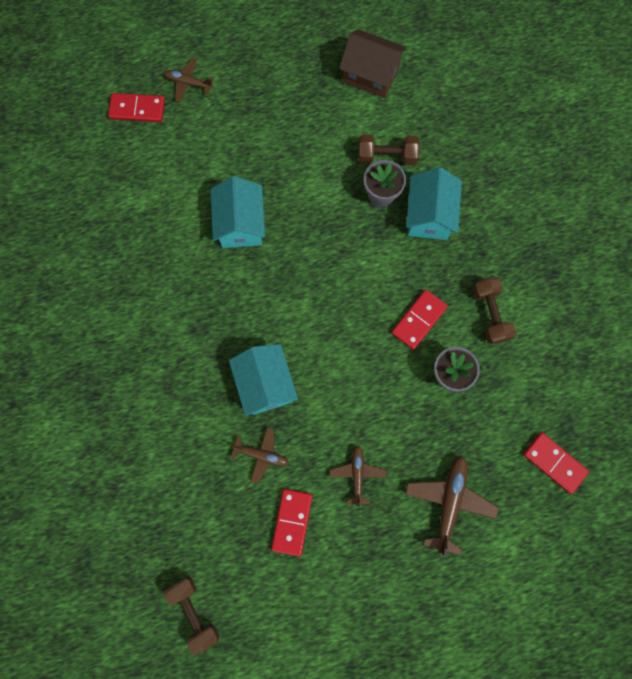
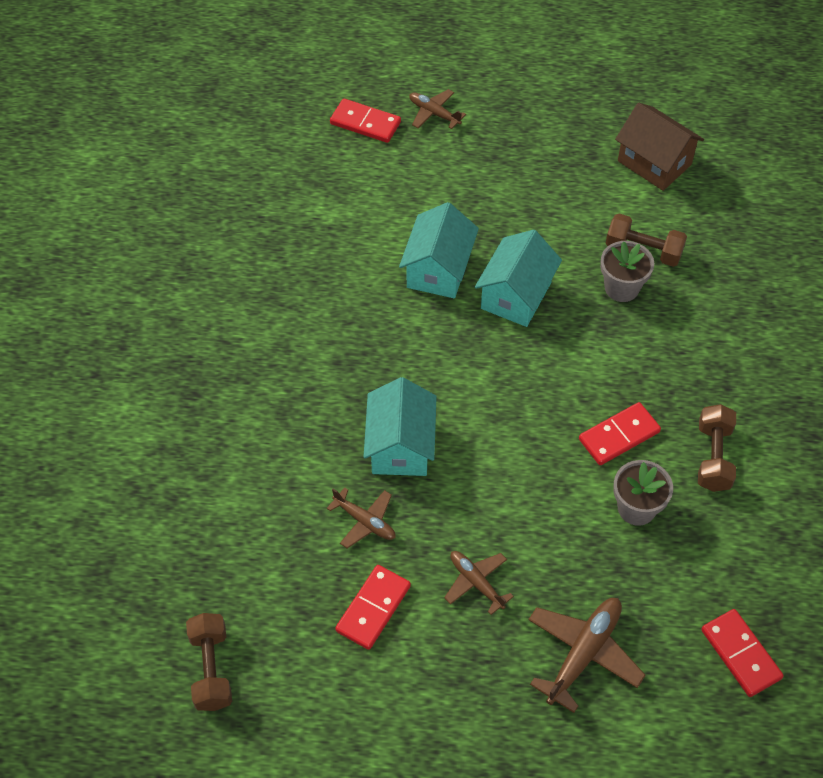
camera: 20 degrees right, 20 degrees down
brown plane [330,445,386,507] -> brown plane turned 60 degrees counterclockwise [444,551,514,615]
turquoise house [406,167,462,240] -> turquoise house moved to [475,230,562,327]

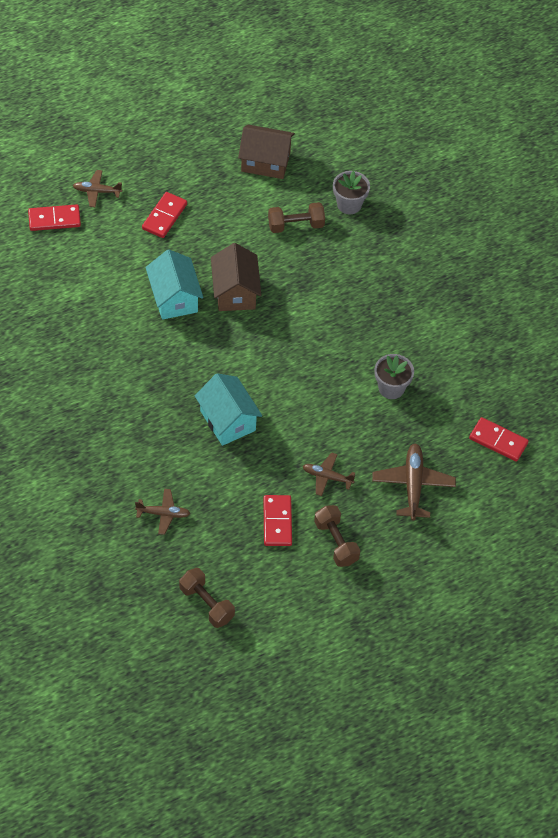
camera: 35 degrees left, 0 degrees up
brown plane [327,487,395,548] -> brown plane moved to [135,489,190,535]
turquoise house [475,230,562,327] -> brown house [211,243,261,311]
red domino [579,402,661,465] -> red domino moved to [142,192,187,238]
grey flower pot [600,241,654,302] -> grey flower pot moved to [333,171,370,214]
brown dumbbell [698,404,736,492] -> brown dumbbell moved to [314,505,360,567]

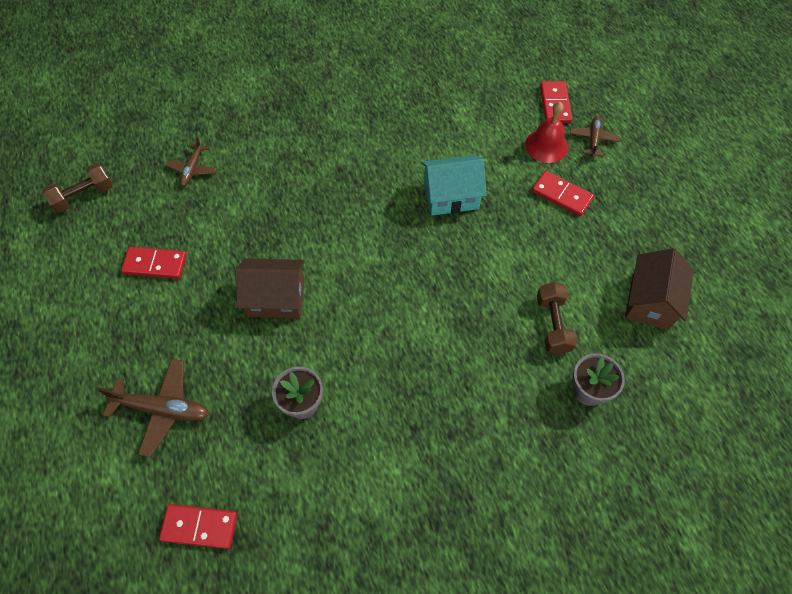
camera: 100 degrees right, 5 degrees up
turquoise house [195,373,262,446] -> none
brown house [211,243,261,311] -> brown house moved to [235,258,304,318]
brown plane [303,452,355,496] -> none
brown dumbbell [314,505,360,567] -> none
red domino [469,417,529,462] -> red domino turned 60 degrees clockwise [159,504,237,549]
none -> red bell [525,102,568,163]

